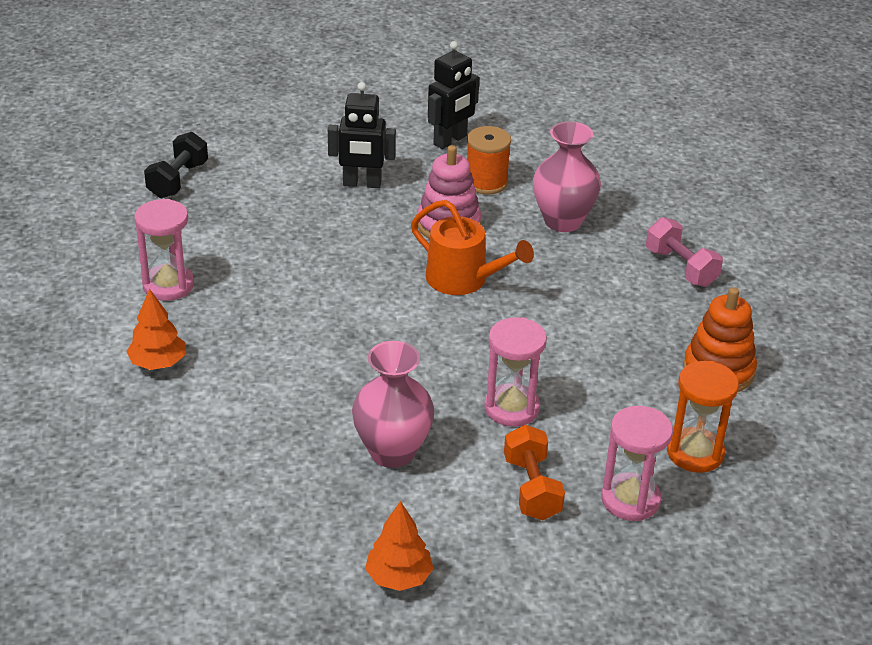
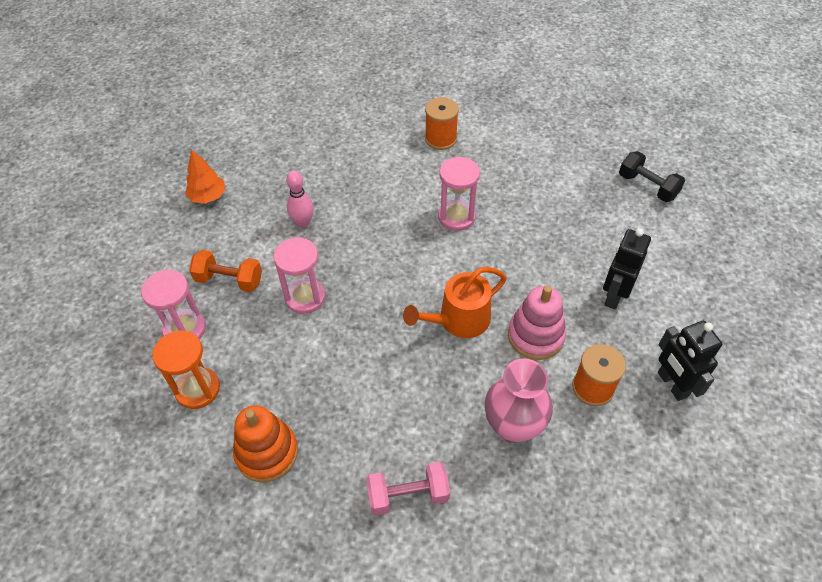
camera: 115 degrees right, 15 degrees up
orange tree [126,289,185,370] -> orange spool [425,97,459,150]
pink hourglass [134,199,194,301] -> pink hourglass moved to [438,157,480,231]
pink vase [352,341,434,468] -> pink bowling pin [286,171,314,228]

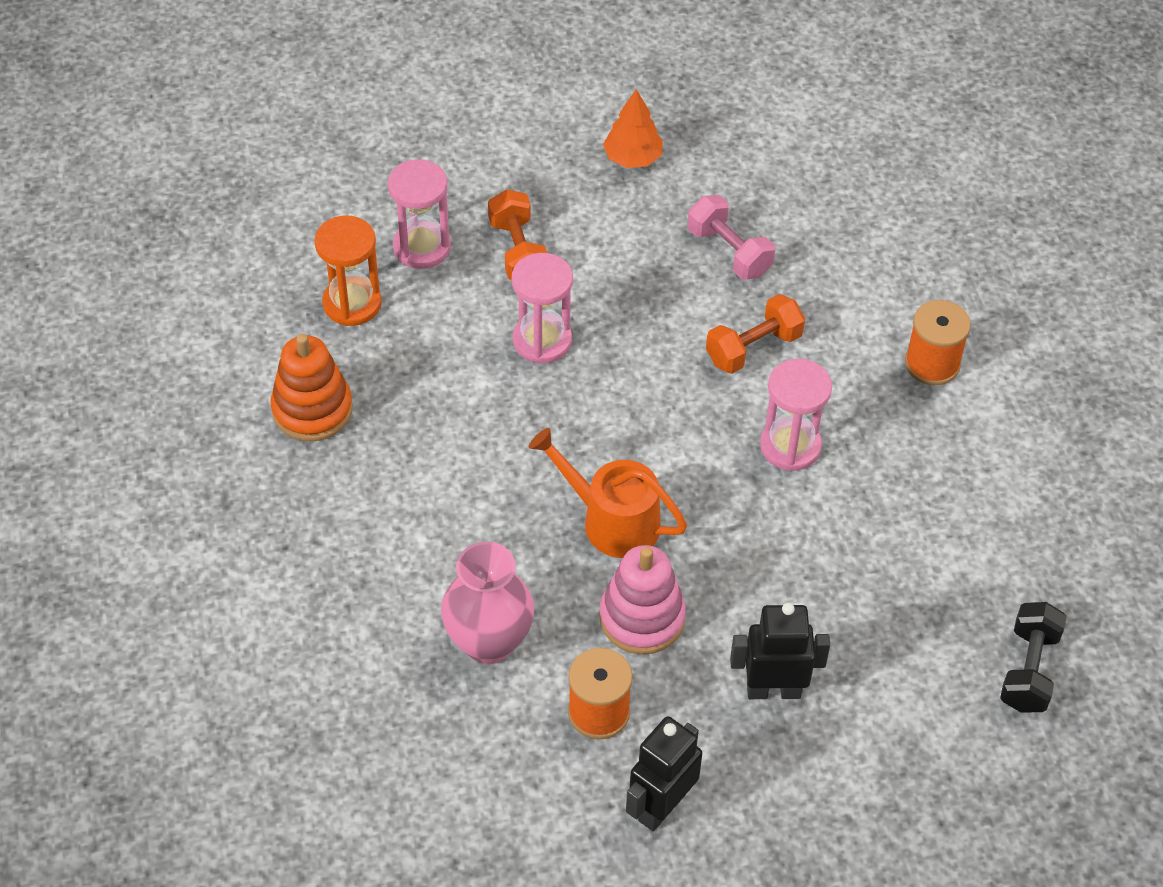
camera: 60 degrees right, 0 degrees up
pink bowling pin [286,171,314,228] -> none
pink dumbbell [366,462,450,515] -> pink dumbbell moved to [687,195,775,280]
none -> orange dumbbell [706,294,805,374]

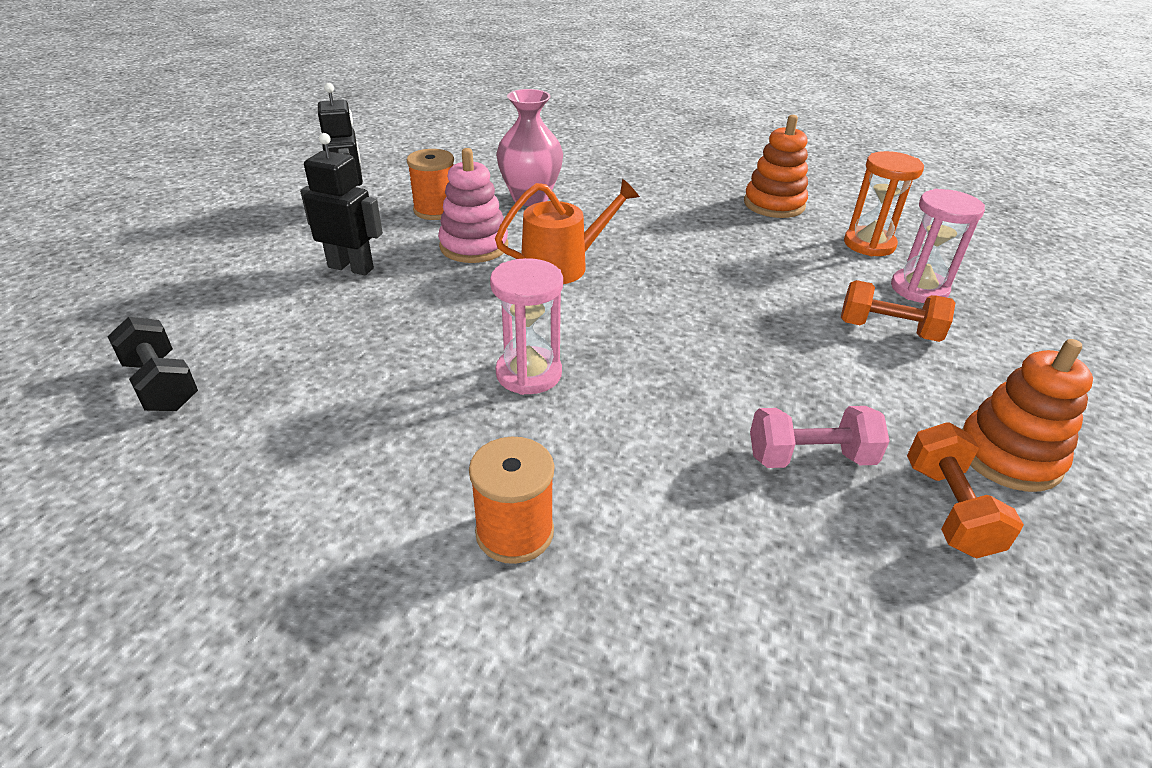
camera: 125 degrees right, 15 degrees down
pink hourglass [512,253,573,364] -> none
orange tree [603,89,663,168] -> orange stacking toy [962,339,1093,492]
orange dumbbell [706,294,805,374] -> orange dumbbell moved to [907,422,1024,559]
black robot [730,603,830,699] -> black robot turned 105 degrees counterclockwise [300,133,383,275]

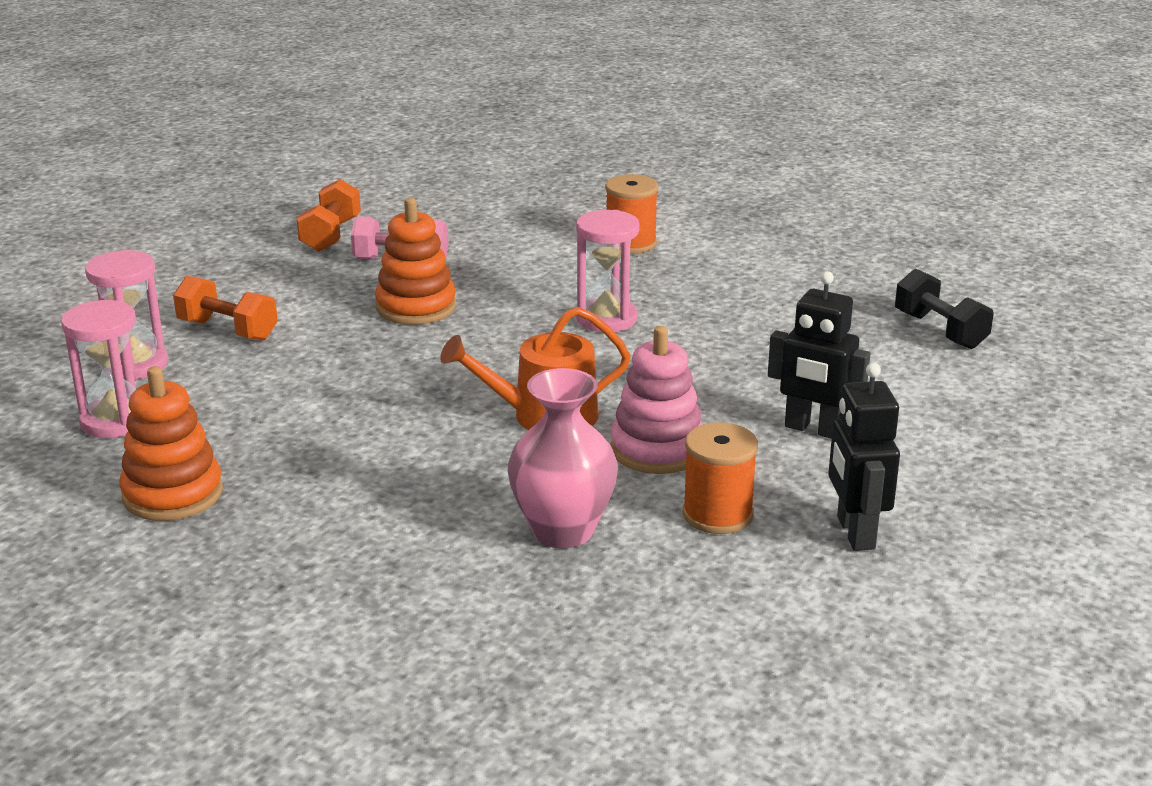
camera: 170 degrees left, 10 degrees down
orange hourglass [844,151,924,256] -> pink hourglass [61,300,136,438]
orange stacking toy [962,339,1093,492] -> orange stacking toy moved to [375,198,456,325]

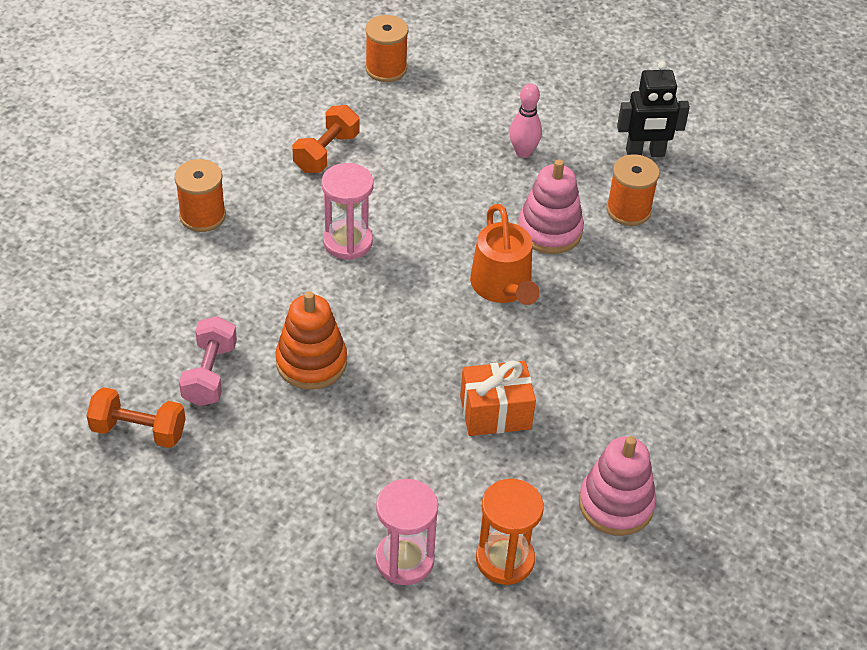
camera: 90 degrees left, 20 degrees up
pink hourglass [61,300,136,438] -> orange hourglass [476,479,544,585]
orange stacking toy [120,366,223,521] -> pink stacking toy [579,436,656,536]
orange dumbbell [173,276,278,341] -> orange dumbbell moved to [292,105,360,173]
pink vase [508,368,618,548] -> none
black robot [768,271,871,439] -> pink bowling pin [509,83,542,158]
black dumbbell [895,269,994,349] -> orange spool [365,15,408,82]
none -> orange gift [460,361,536,436]

